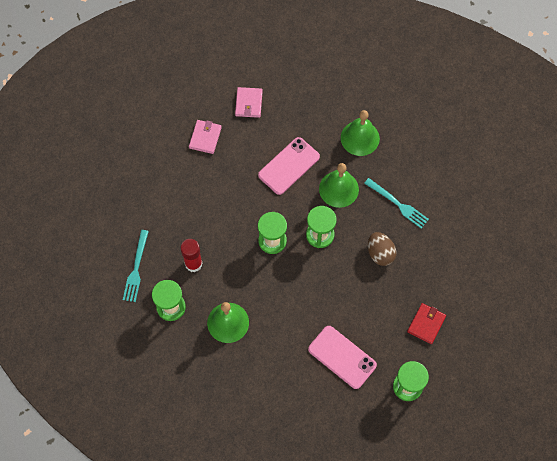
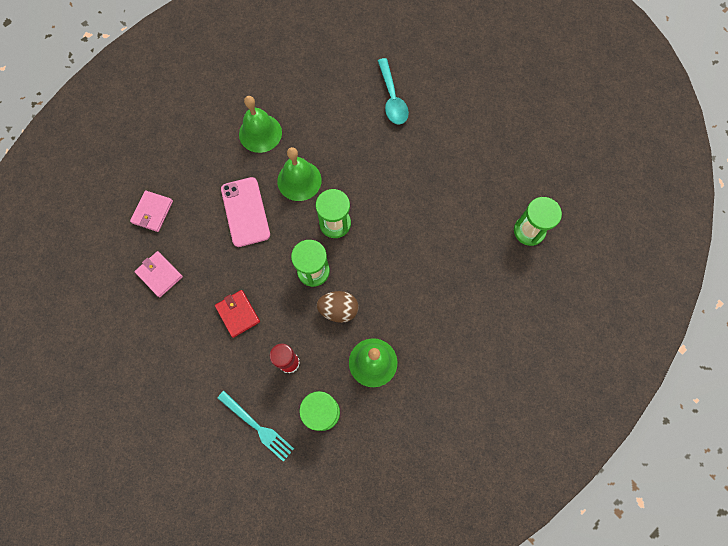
camera: 60 degrees left, 5 degrees up
pink wallet [235,87,263,118] -> pink wallet turned 75 degrees clockwise [130,190,173,232]
pink phone [308,326,377,389] -> none
turquoise fork [364,178,429,229] -> none
brown egg [368,232,396,266] -> brown egg moved to [317,291,359,323]
red wallet [407,303,446,344] -> red wallet moved to [215,290,260,338]
none -> turquoise spoon [378,58,409,124]

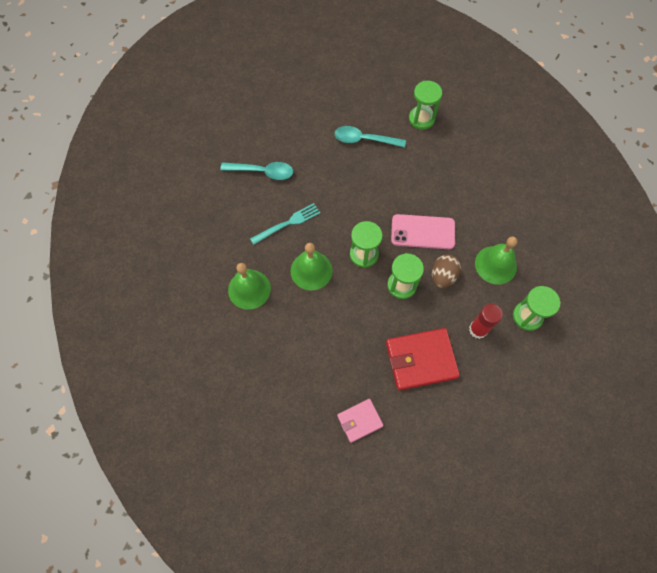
camera: 70 degrees left, 5 degrees down
pink wallet [130,190,173,232] -> none
red wallet [215,290,260,338] -> red wallet [386,328,460,390], size x1.75
turquoise fork [218,391,294,462] -> turquoise fork moved to [250,203,320,245]
pink phone [221,177,270,247] -> pink phone moved to [391,214,455,249]
none -> turquoise spoon [334,126,406,147]

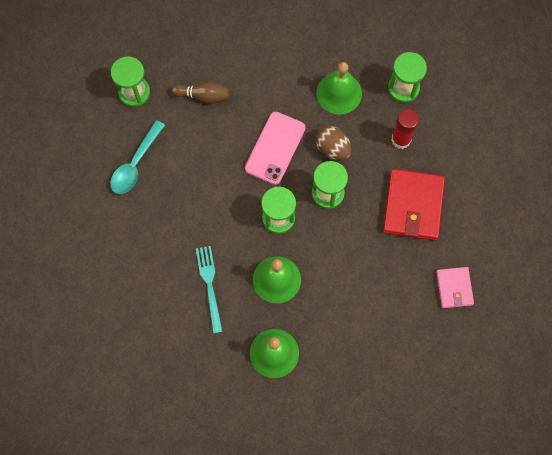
camera: 70 degrees left, 5 degrees up
turquoise spoon [221,162,293,180] -> none
none -> brown bowling pin [171,82,230,104]

